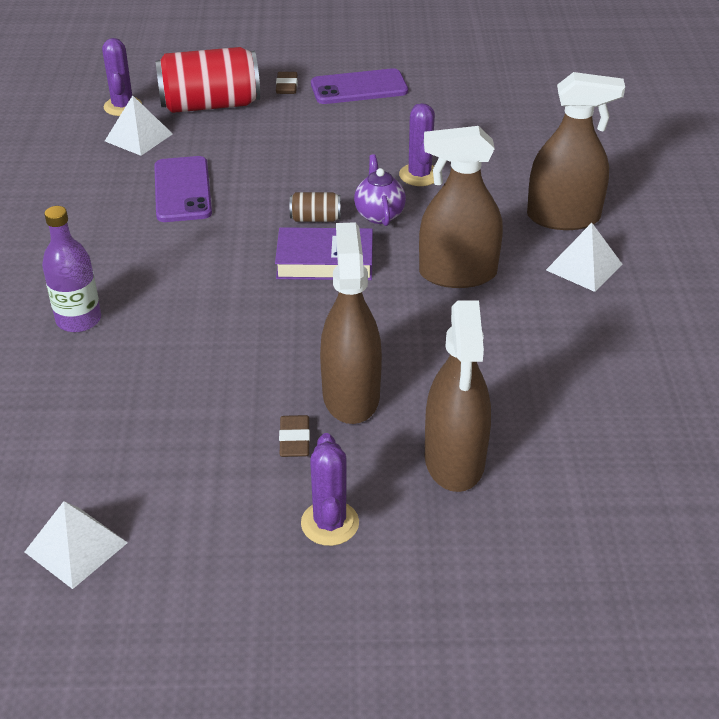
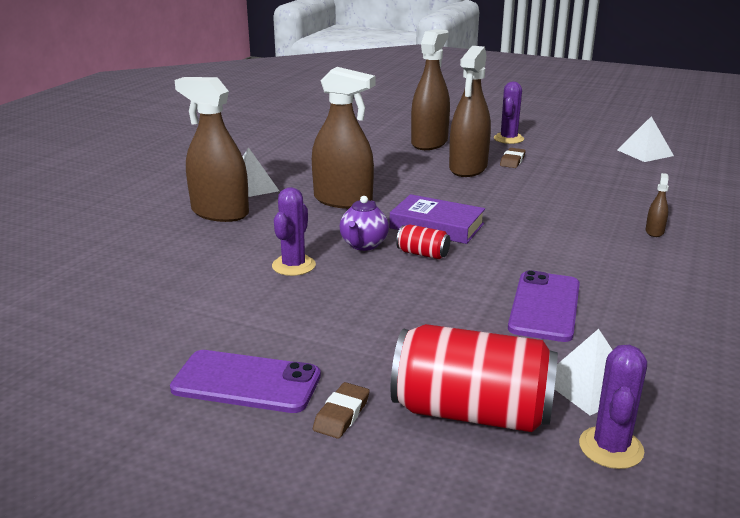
camera: 155 degrees left, 15 degrees down
purple bottle [42,206,101,332] -> brown spray bottle [646,173,669,237]
brown can [290,192,341,222] -> red can [396,224,450,259]

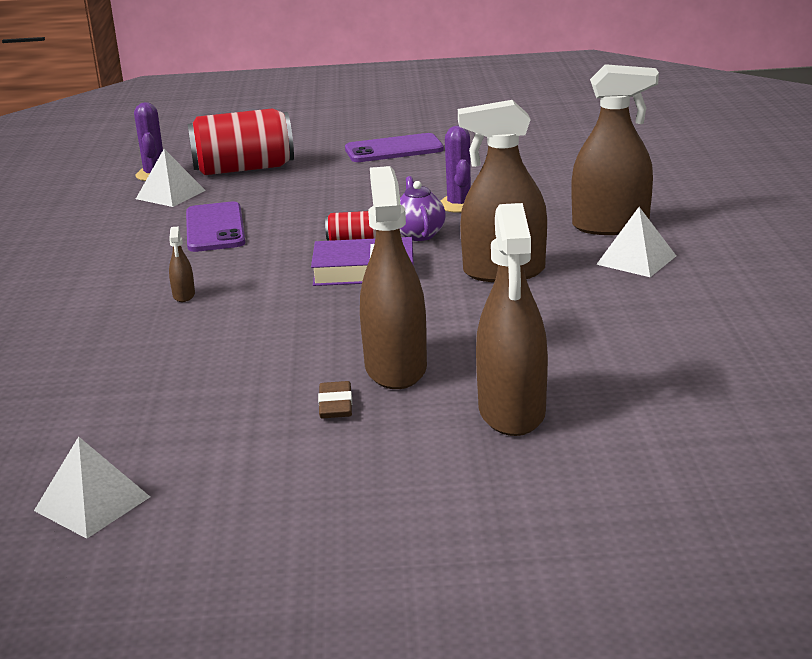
camera: 155 degrees right, 0 degrees up
brown eraser [313,382,369,439] -> none
purple cactus [494,82,524,144] -> none
brown spray bottle [646,173,669,237] -> brown spray bottle moved to [169,226,195,302]

